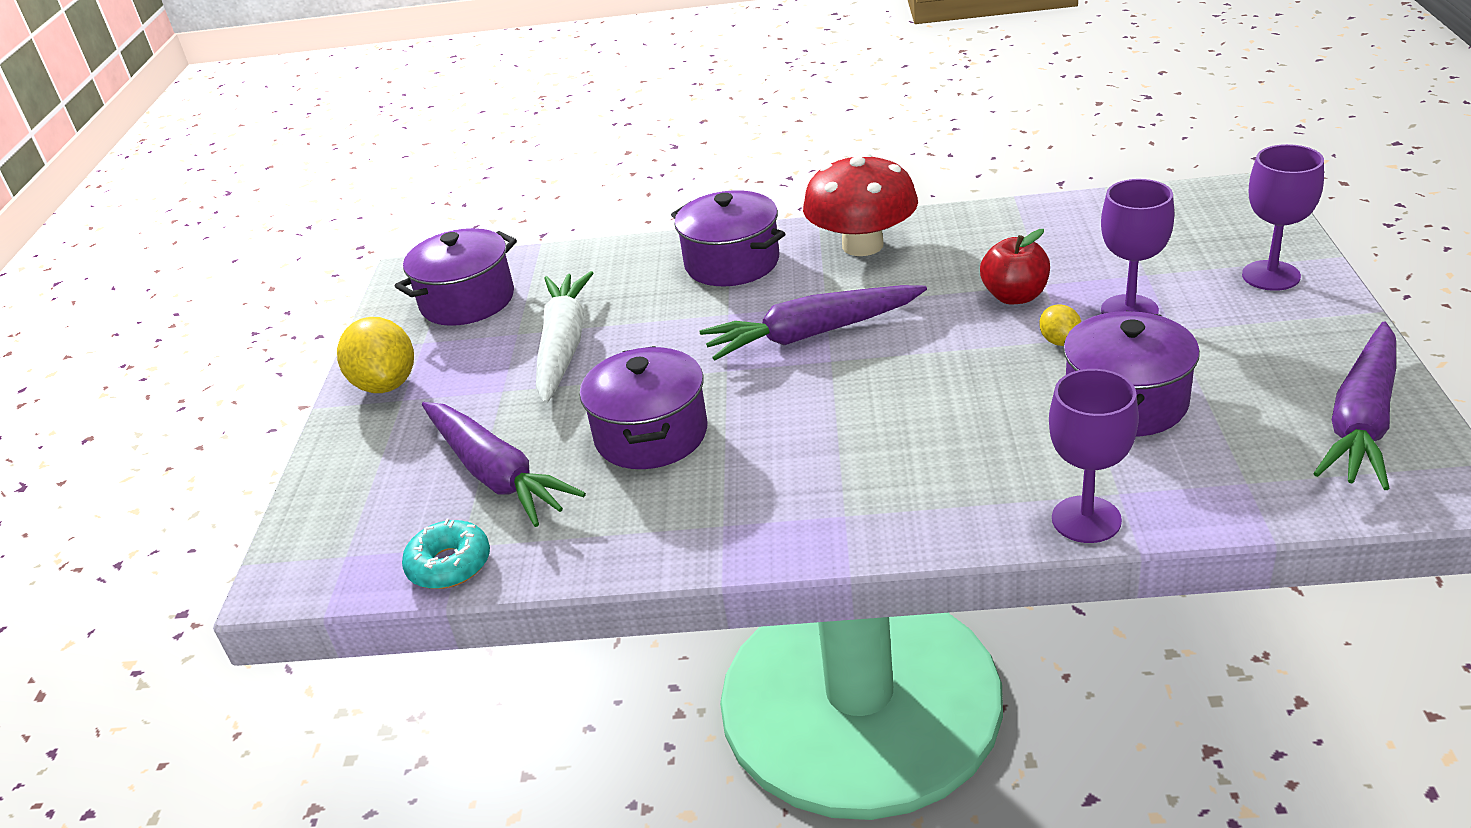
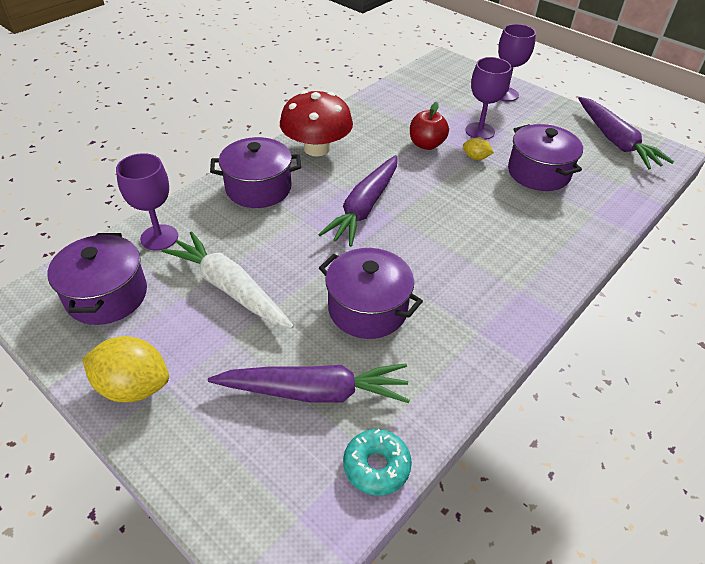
camera: 55 degrees left, 10 degrees up
purple goblet [1049,369,1139,543] -> purple goblet moved to [116,153,178,250]

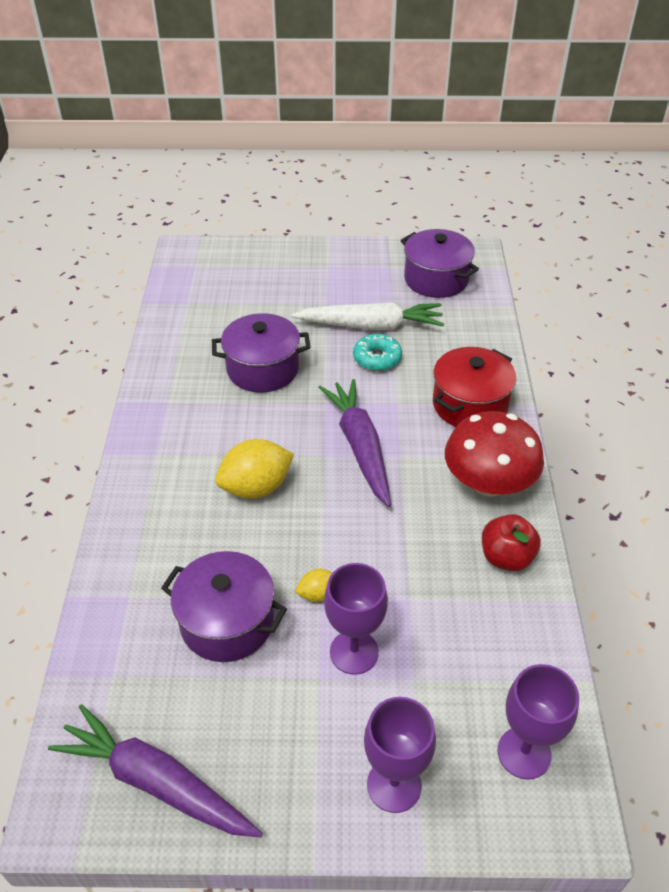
camera: 140 degrees right, 0 degrees up
yellow lemon [82,336,169,402] -> yellow lemon moved to [215,439,294,499]
purple goblet [116,153,178,250] -> purple goblet moved to [498,664,579,780]
purple carrot [208,363,410,403] -> none
purple pot [210,137,301,208] -> red pot [433,347,516,427]
turquoise donut [343,429,412,496] -> turquoise donut moved to [353,334,402,371]
red apple [410,102,449,150] -> red apple moved to [482,514,541,571]

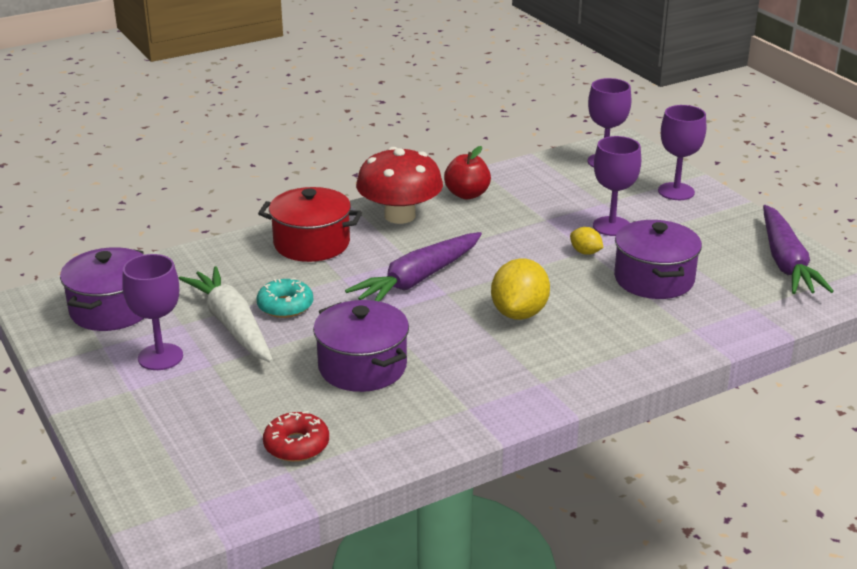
camera: 120 degrees left, 15 degrees down
yellow lemon [215,439,294,499] -> yellow lemon turned 75 degrees clockwise [491,258,550,320]
none -> purple goblet [122,254,183,370]
none -> red donut [263,411,329,462]

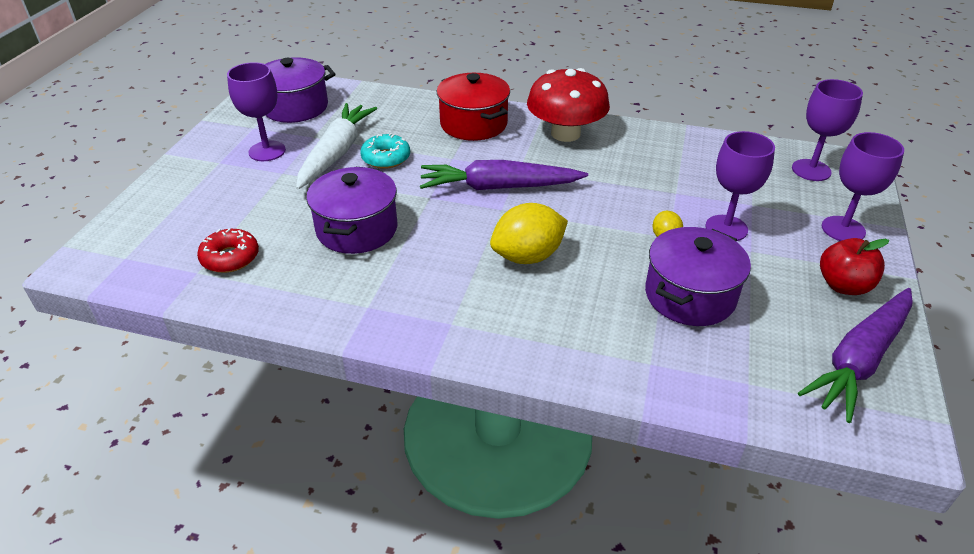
camera: 45 degrees right, 10 degrees up
red apple [444,146,491,199] -> red apple moved to [820,238,889,295]

